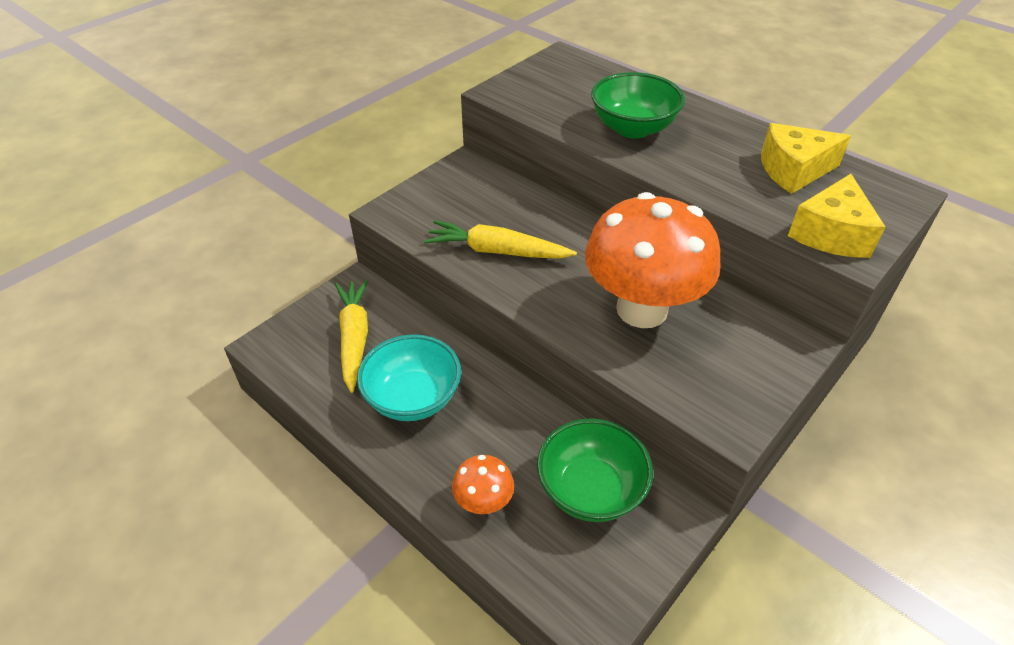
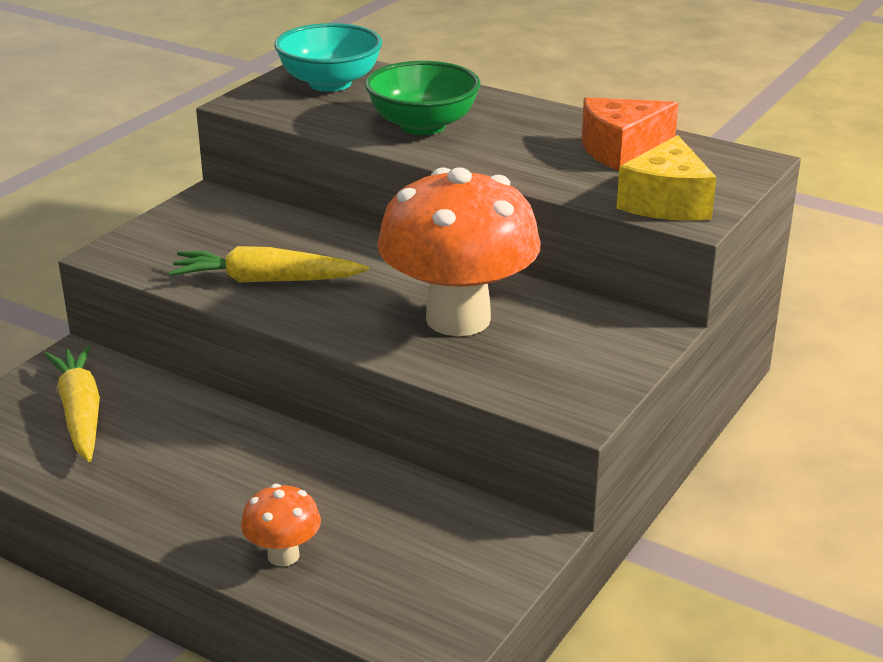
camera: 10 degrees left, 15 degrees down
turquoise bowl [357,334,461,421] -> turquoise bowl moved to [274,23,382,92]
green bowl [537,418,653,522] -> none
yellow cheese [761,123,851,194] -> orange cheese [582,97,679,171]

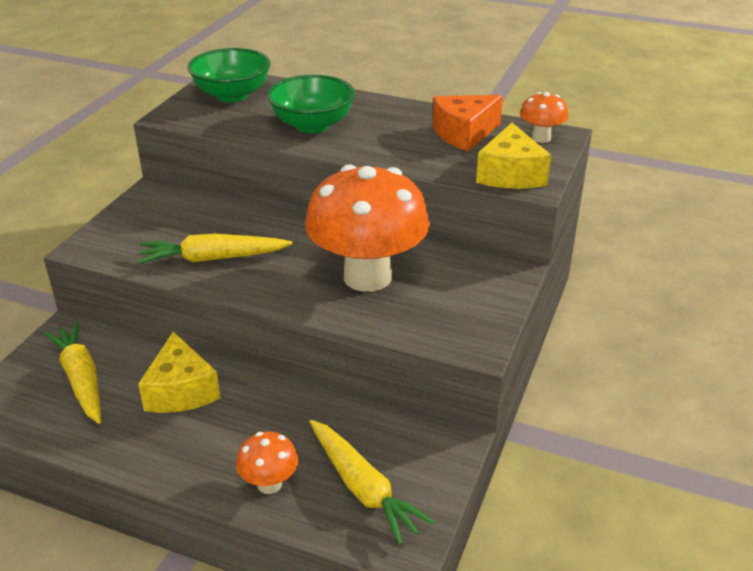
camera: 10 degrees left, 5 degrees up
turquoise bowl [274,23,382,92] -> green bowl [188,48,271,102]
none -> yellow cheese [138,332,221,413]
none -> yellow carrot [309,420,434,545]
none -> orange mushroom [520,92,568,143]

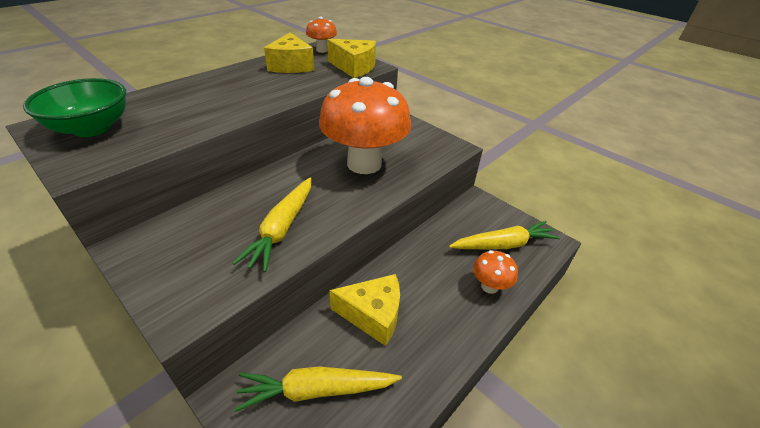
camera: 70 degrees left, 5 degrees up
green bowl [267,75,355,133] -> none
orange cheese [432,95,503,151] -> yellow cheese [264,33,314,73]

